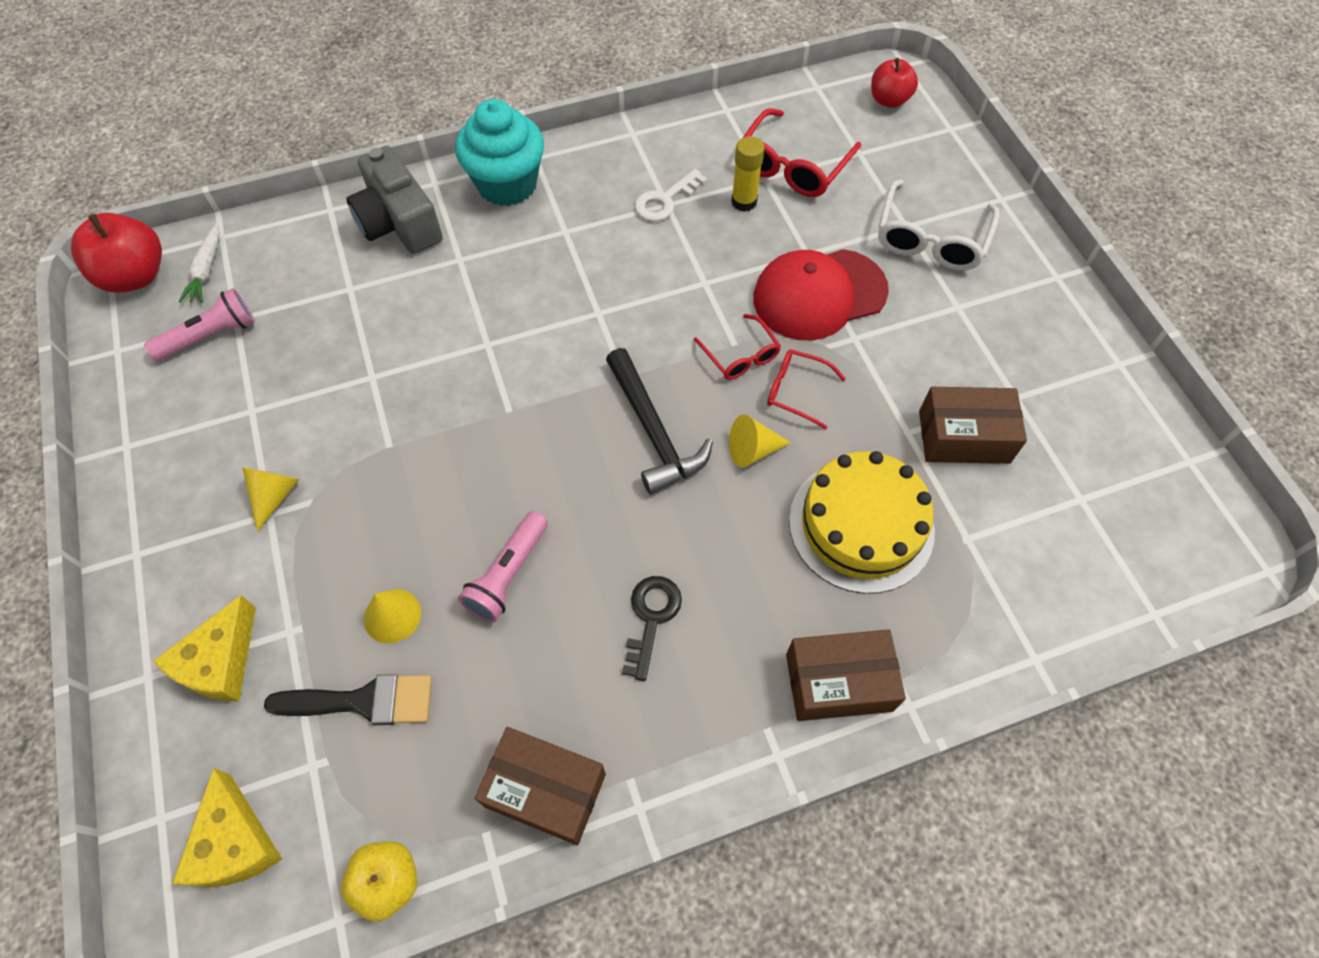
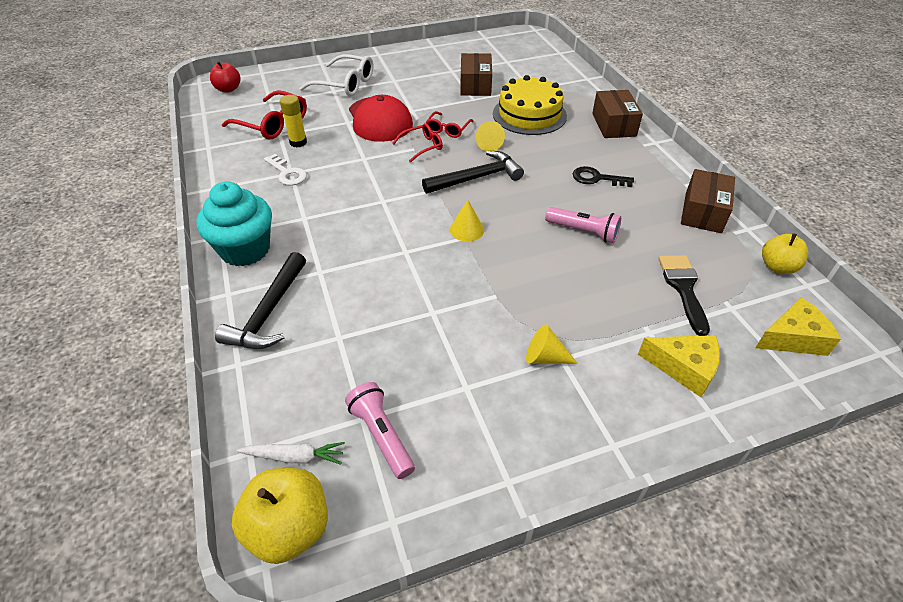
camera: 90 degrees left, 15 degrees down
red apple [71,213,162,293] -> yellow apple [231,468,328,564]
grey camera [346,146,443,254] -> black hammer [215,252,306,349]
yellow cone [364,589,421,644] -> yellow cone moved to [450,200,484,242]

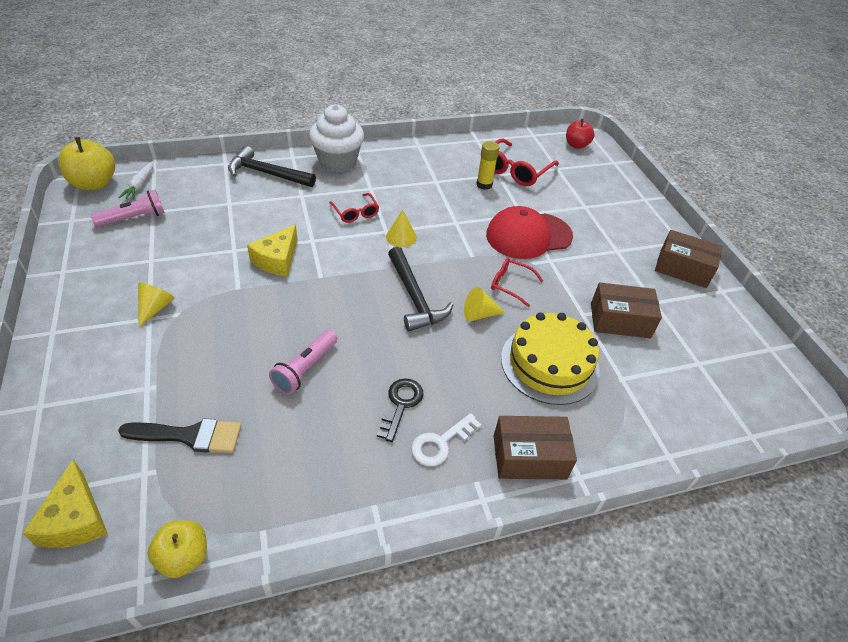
camera: 90 degrees right, 0 degrees up
turquoise cupcake [196,181,272,267] -> white cupcake [309,104,364,173]
white key [264,154,307,186] -> white key moved to [411,413,481,466]
white glasses [299,54,373,96] -> none
red glasses [392,123,443,163] -> red glasses moved to [329,193,379,223]
yellow cone [450,200,484,242] -> yellow cone moved to [386,210,417,247]
yellow cheese [638,335,720,397] -> yellow cheese moved to [247,224,297,276]
brown box [681,169,735,233] -> brown box moved to [655,230,722,288]

